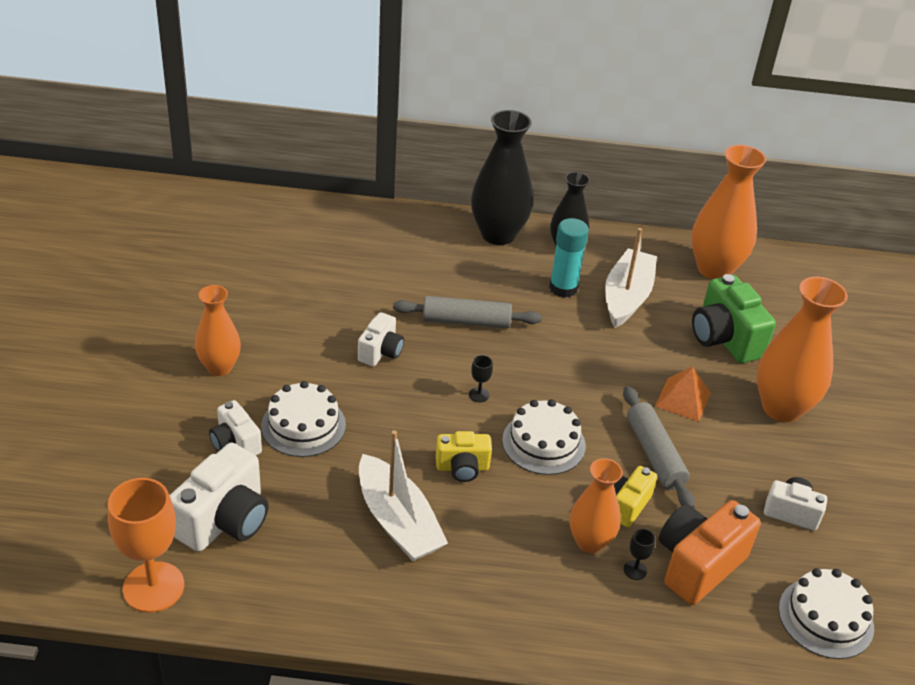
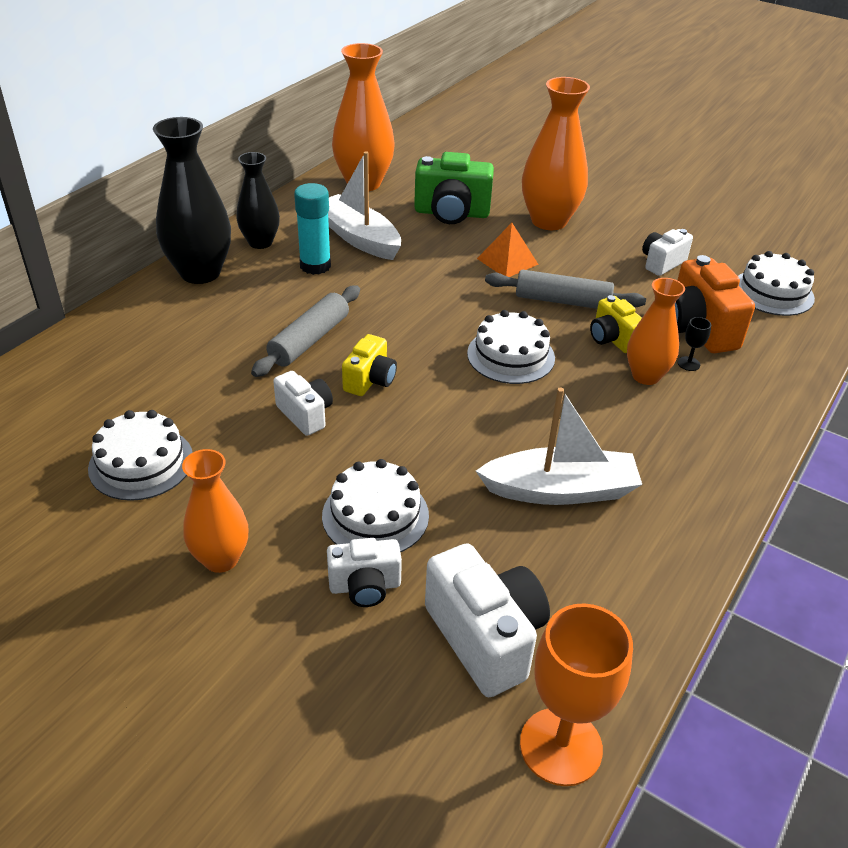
camera: 60 degrees left, 0 degrees up
yellow camera [436,431,492,482] -> yellow camera moved to [342,334,397,396]
black goblet [469,355,493,402] -> none
none -> white cake [88,410,193,501]

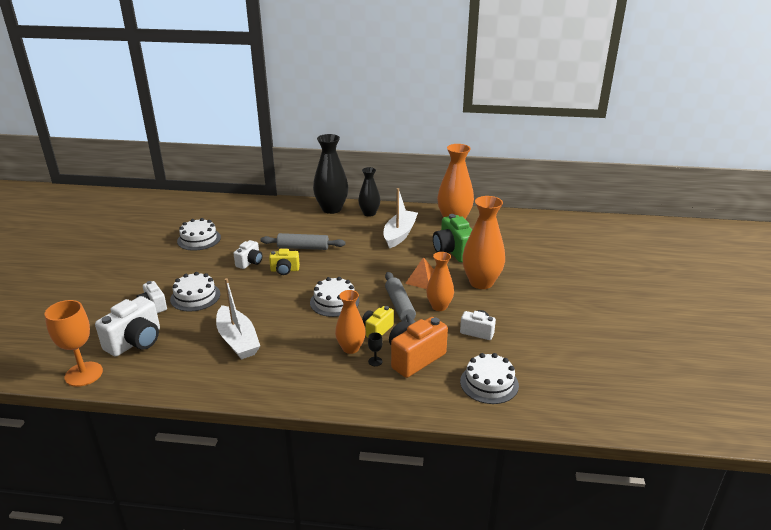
camera: 65 degrees right, 10 degrees down
orange vase [182,449,248,573] -> orange vase moved to [426,252,454,311]
turquoise glue stick [294,183,331,275] -> none

